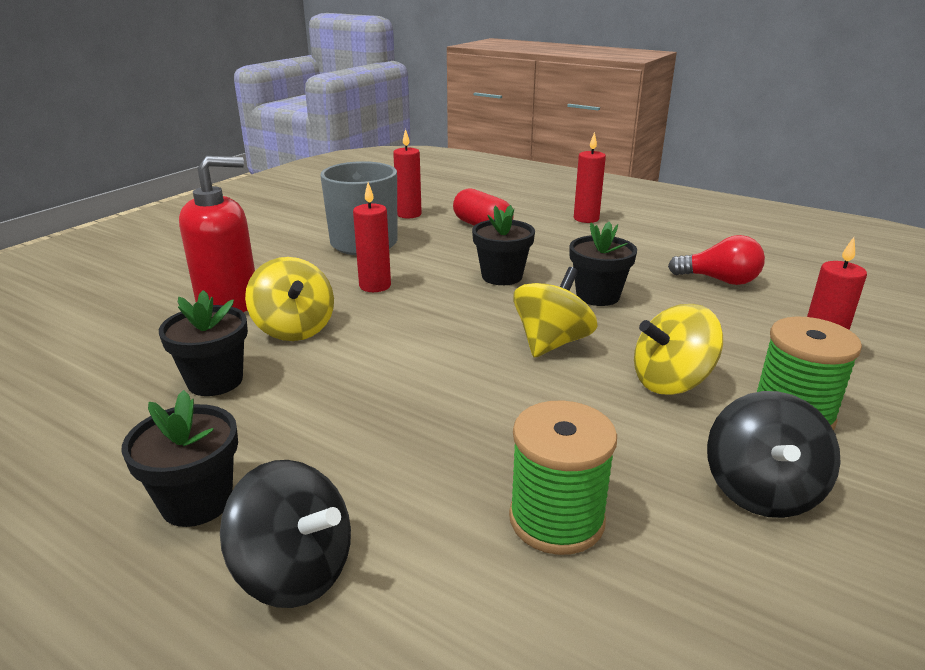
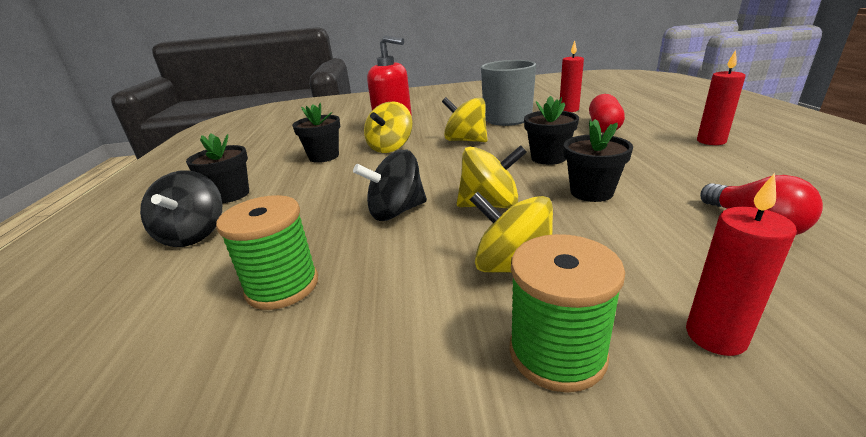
camera: 55 degrees right, 0 degrees up
red candle [353,182,391,292] -> yellow spinning top [442,97,488,142]
black spinning top [707,391,841,518] -> black spinning top moved to [353,150,427,221]

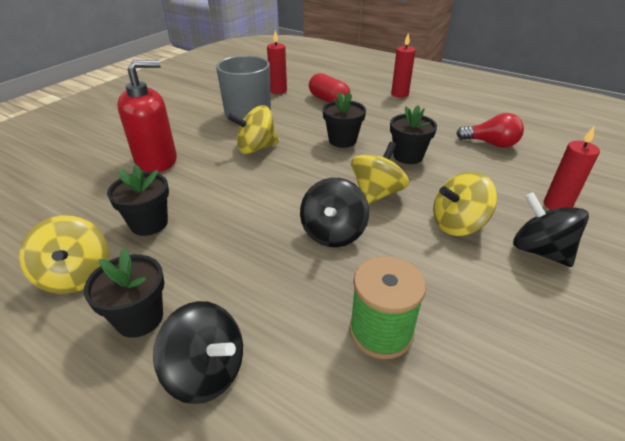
camera: 55 degrees left, 10 degrees up
yellow spinning top [364,102,413,153] -> yellow spinning top moved to [19,215,109,294]
green spool [509,234,625,393] -> black spinning top [513,192,589,267]

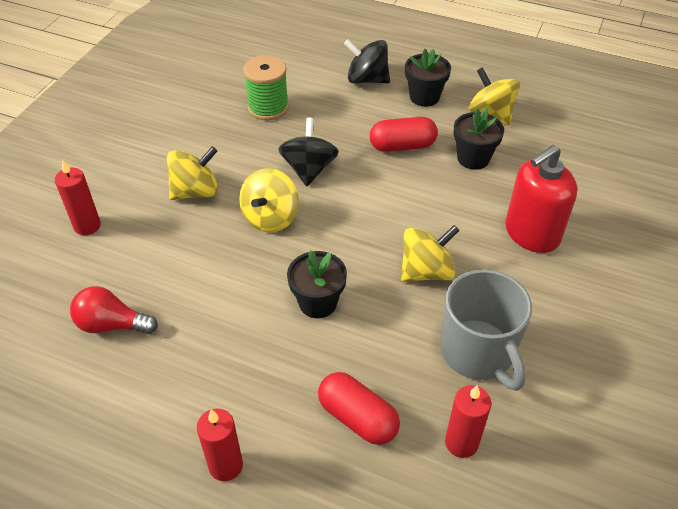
camera: 170 degrees right, 10 degrees up
black flower pot [390,105,437,164] -> none
black spinning top [513,192,589,267] -> none
none -> red capsule [370,117,438,152]

